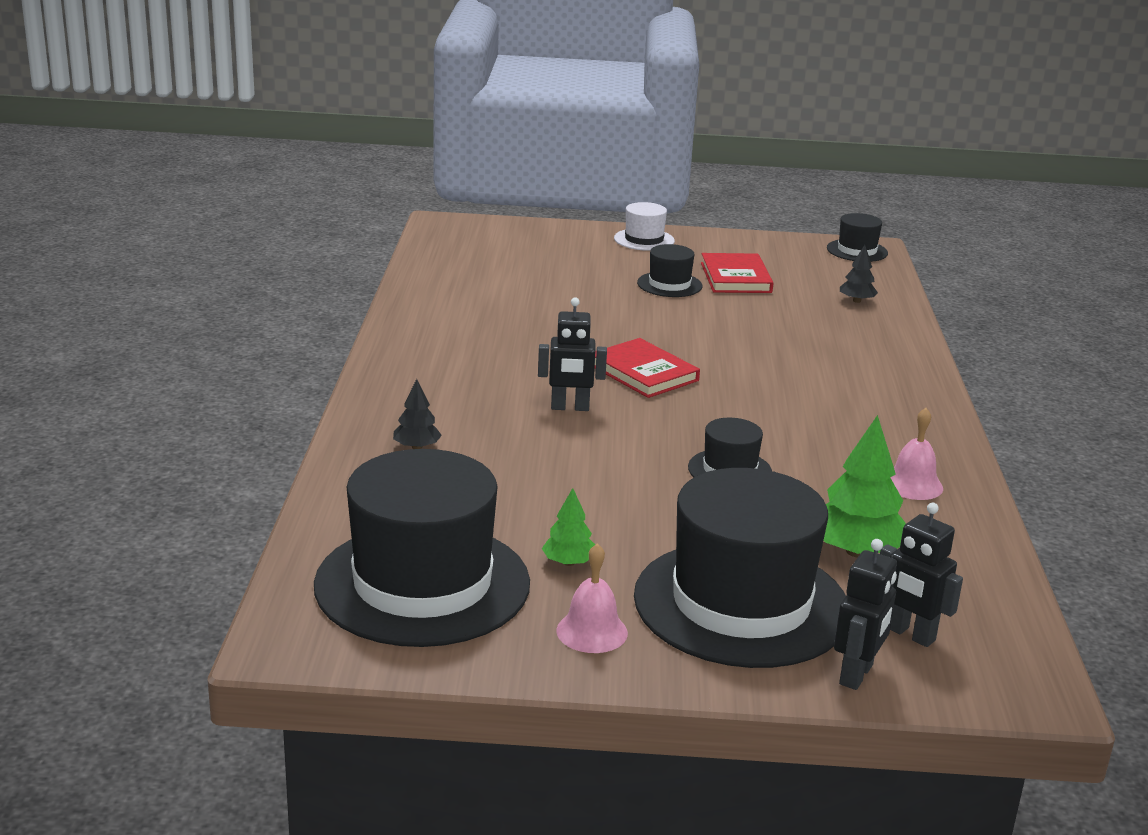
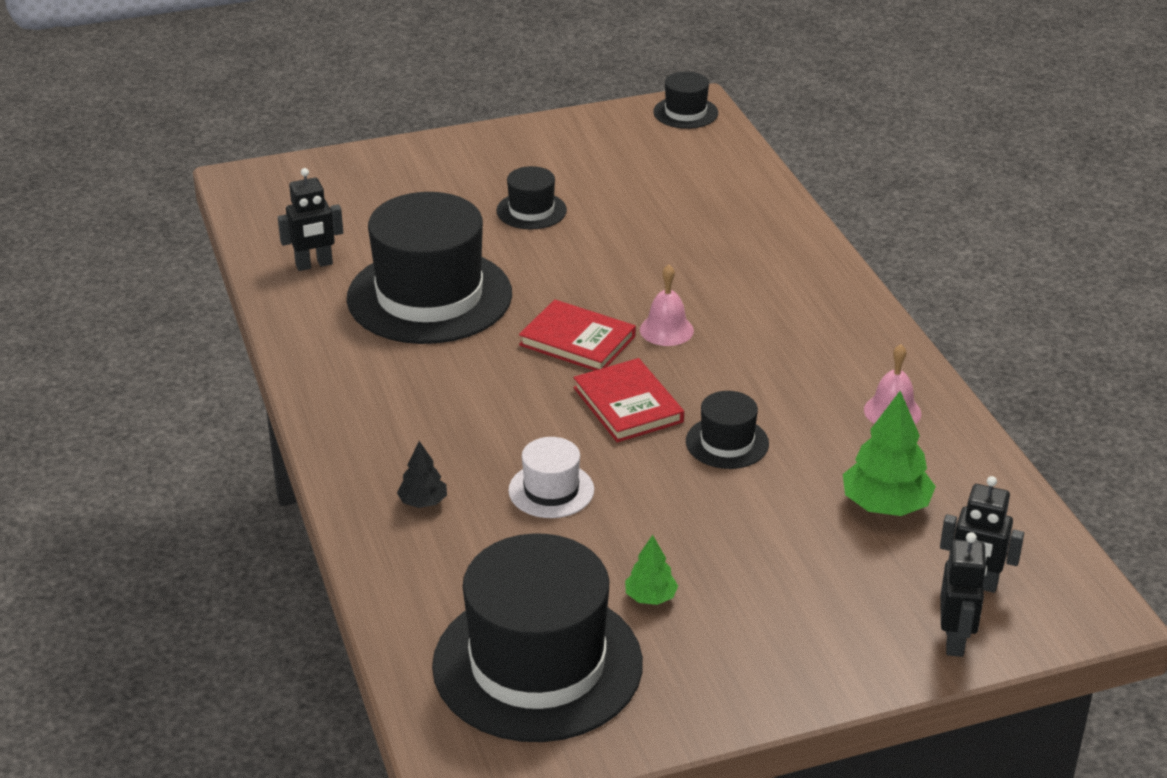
camera: 20 degrees left, 10 degrees up
black robot [538,297,607,411] -> black robot moved to [278,168,343,271]
pink bell [556,543,628,653] -> pink bell moved to [640,265,694,346]
white hat [614,202,675,251] -> white hat moved to [508,437,594,518]
black hat [634,468,846,668] -> black hat moved to [347,192,512,344]
red book [701,253,773,293] -> red book moved to [574,358,684,442]
black tree [840,245,878,303] -> none

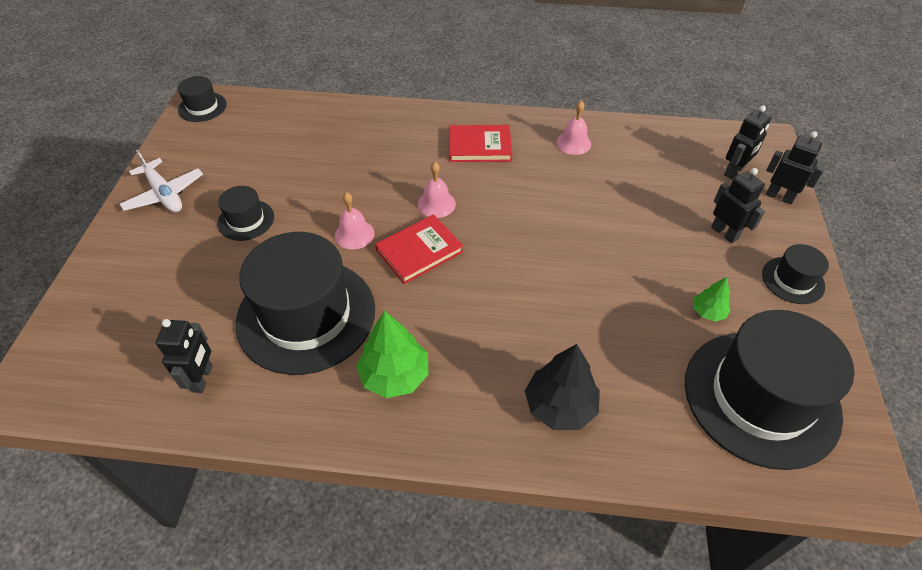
camera: 65 degrees left, 15 degrees up
black tree [397,441,447,508] -> black tree [525,344,600,430], size x1.83
white hat [508,437,594,518] -> none
red book [574,358,684,442] -> red book moved to [449,125,512,162]
black hat [686,391,769,469] -> black hat moved to [762,244,829,304]
green tree [843,391,936,516] -> green tree moved to [356,311,429,398]
none -> white plane [120,150,203,212]
none -> pink bell [335,192,375,249]
none -> black robot [711,168,765,243]

